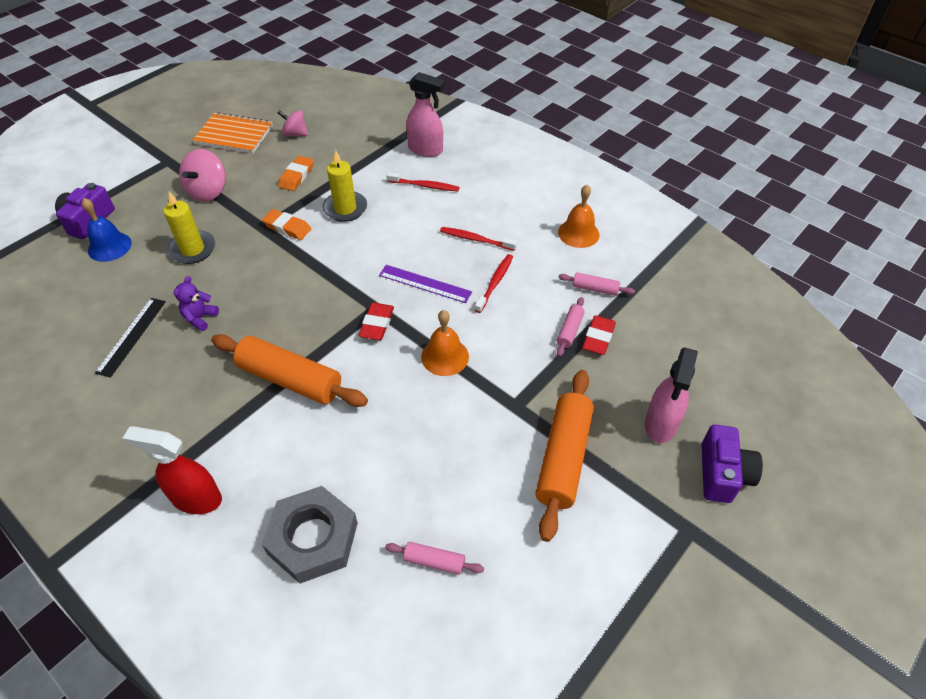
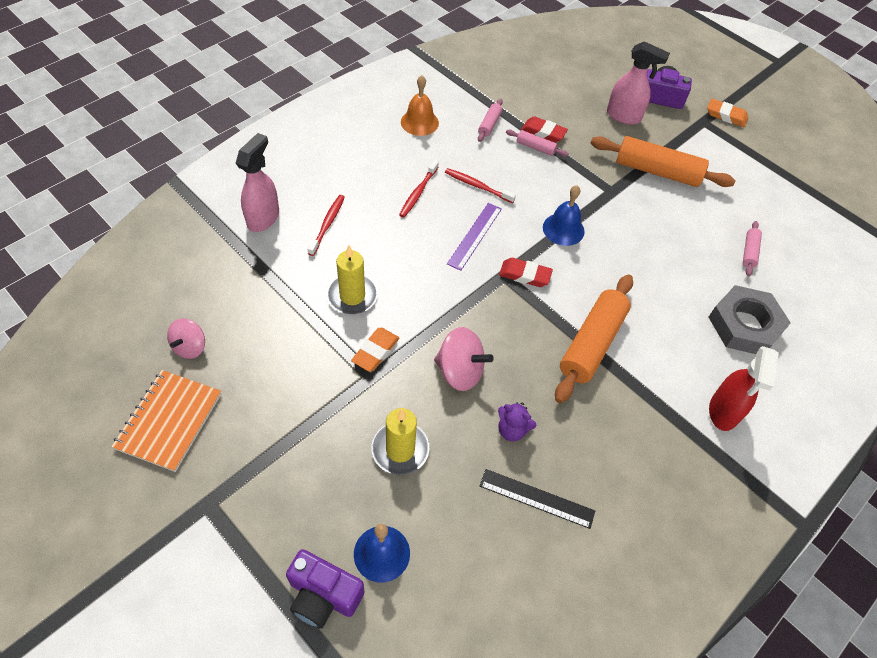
camera: 90 degrees left, 5 degrees up
pink spinning top [179,149,226,202] -> pink spinning top moved to [434,327,494,391]
orange eraser [278,156,314,191] -> orange eraser moved to [707,99,748,127]
orange bell [421,310,469,376] -> blue bell [543,185,585,246]

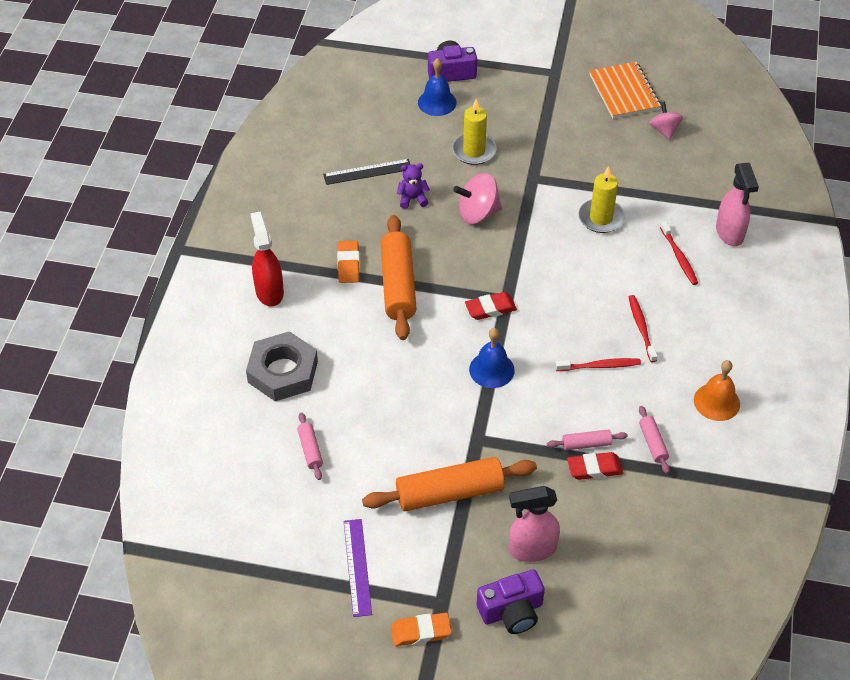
camera: 150 degrees right, 5 degrees down
orange eraser [351,328,399,372] -> orange eraser moved to [337,240,360,283]
purple ruler [447,203,502,271] -> purple ruler moved to [344,519,372,617]

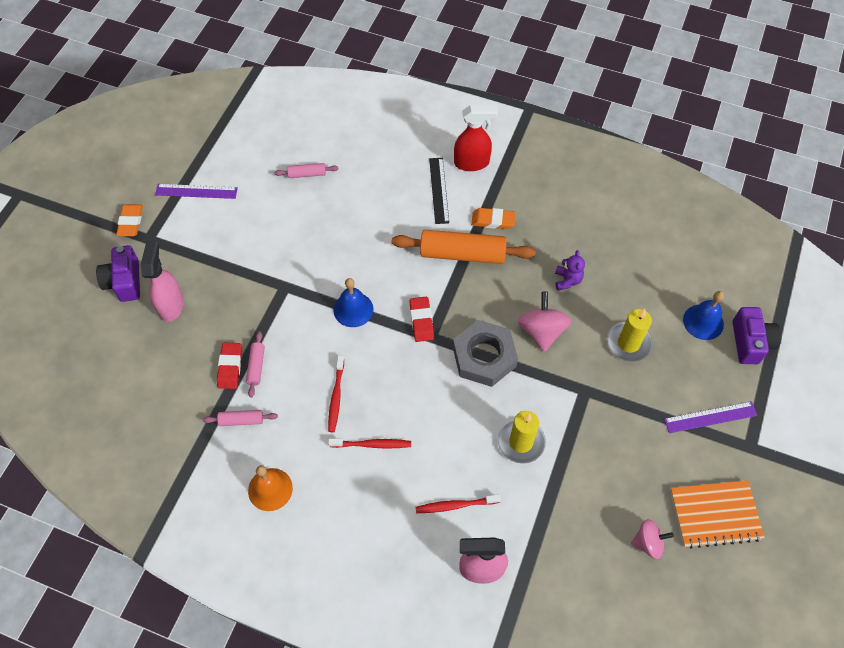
camera: 100 degrees right, 10 degrees up
grey nut [246,331,318,401] -> grey nut moved to [453,320,518,387]
black ruler [323,159,411,185] -> black ruler moved to [429,158,449,224]
orange rolling pin [362,457,537,511] -> none
none -> purple ruler [664,401,757,433]

